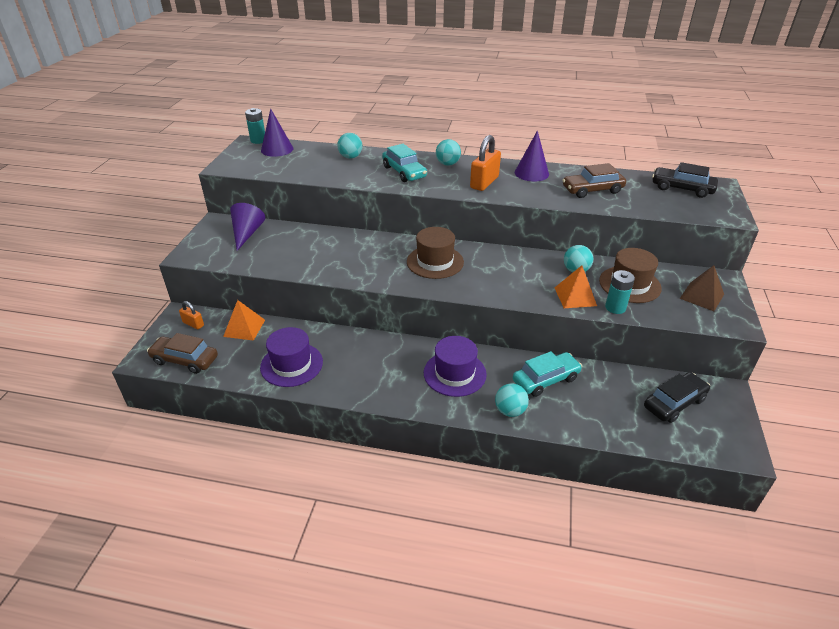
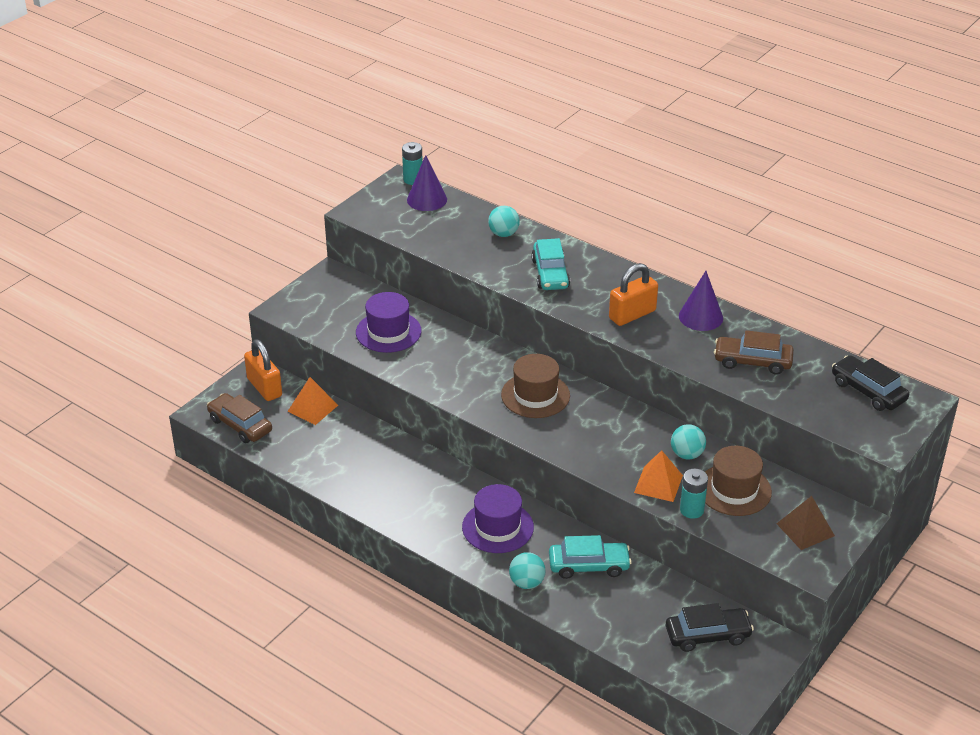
camera: 25 degrees right, 0 degrees up
orange padlock [179,301,204,330] -> orange padlock [244,339,282,401], size x1.79
purple cone [230,203,265,251] -> none
purple hat [260,327,323,387] -> purple hat moved to [356,292,422,353]
turquoise ball [436,139,461,166] -> none

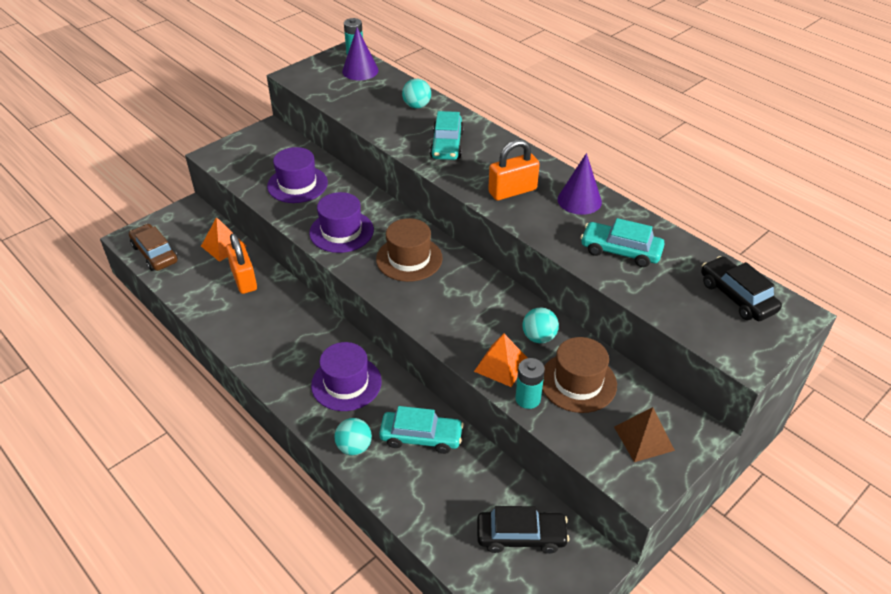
camera: 10 degrees right, 5 degrees up
orange padlock [244,339,282,401] -> orange padlock moved to [226,233,257,294]
brown car [714,330,794,375] -> turquoise car [581,218,665,267]
none -> purple hat [309,192,374,253]

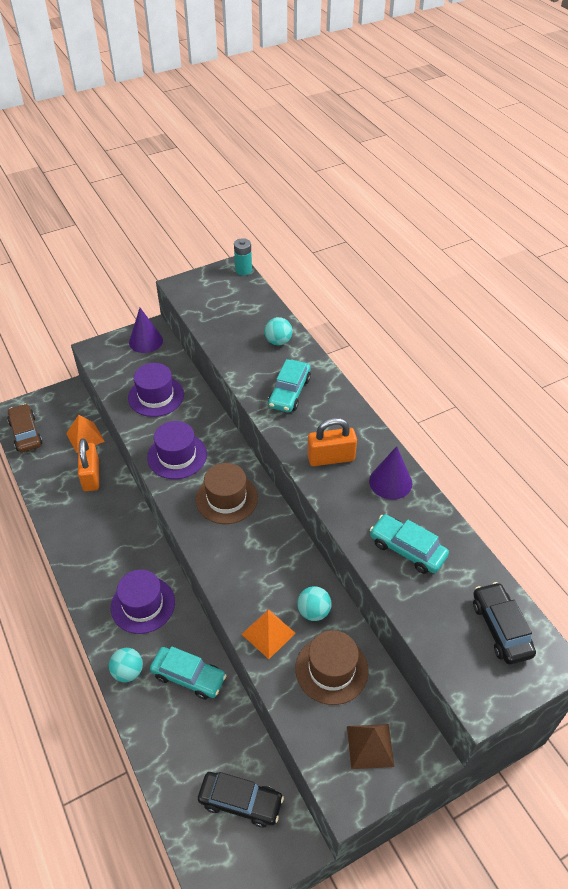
camera: 15 degrees right, 5 degrees up
purple cone [342,28,379,80] -> purple cone moved to [129,308,163,353]
turquoise battery [515,358,545,409] -> none

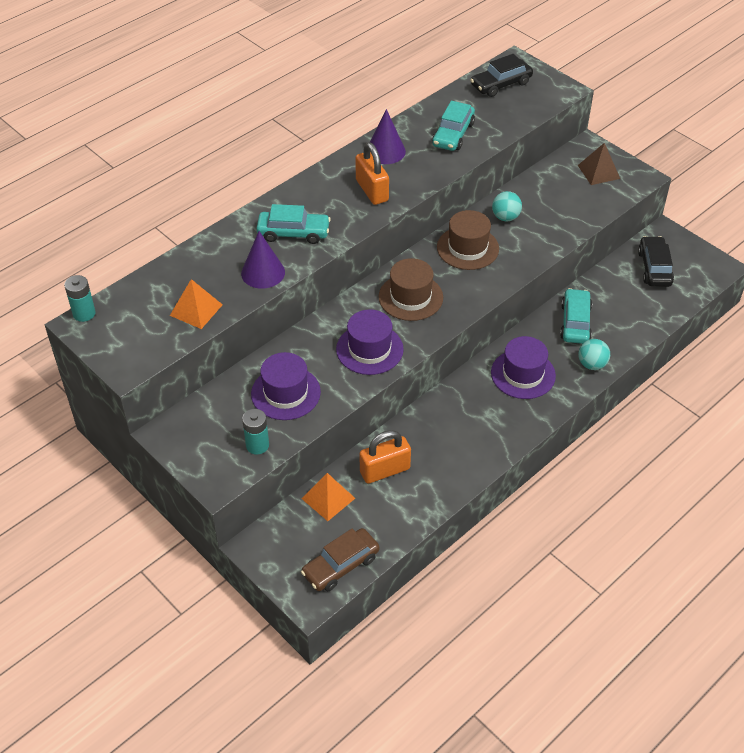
camera: 105 degrees left, 0 degrees up
purple cone [129,308,163,353] -> purple cone moved to [241,231,285,289]
orange pyramid [242,609,296,659] -> orange pyramid moved to [170,279,223,329]
turquoise ball [264,317,292,345] -> none
brown hat [295,630,369,705] -> brown hat moved to [437,210,499,270]
none -> turquoise battery [242,409,269,455]

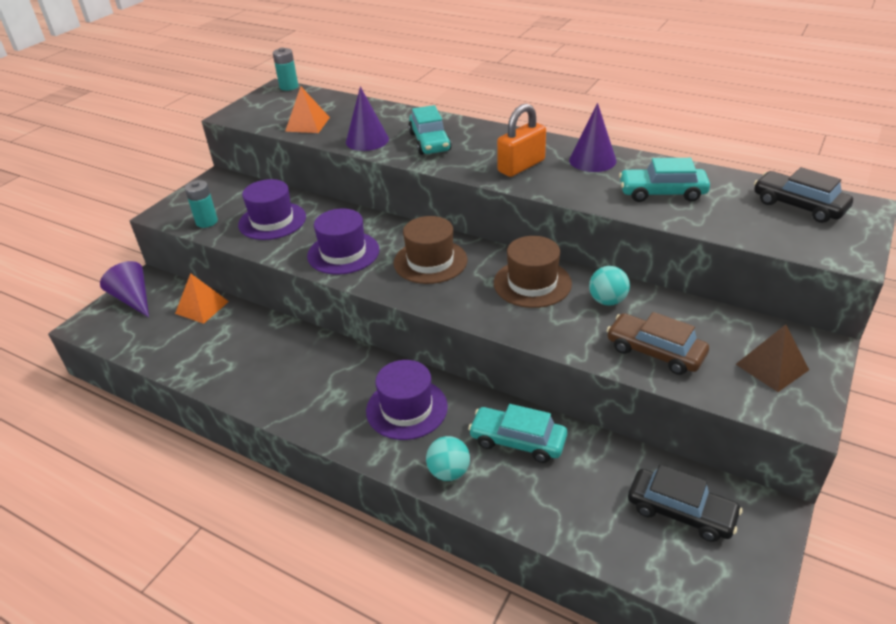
camera: 75 degrees right, 10 degrees down
brown car [301,528,379,591] -> brown car moved to [606,312,709,375]
orange padlock [359,430,411,484] -> none
turquoise car [560,288,592,344] -> turquoise car turned 150 degrees counterclockwise [468,404,567,463]
black car [638,236,674,287] -> black car turned 45 degrees clockwise [628,465,742,542]
none -> purple cone [100,261,149,317]

